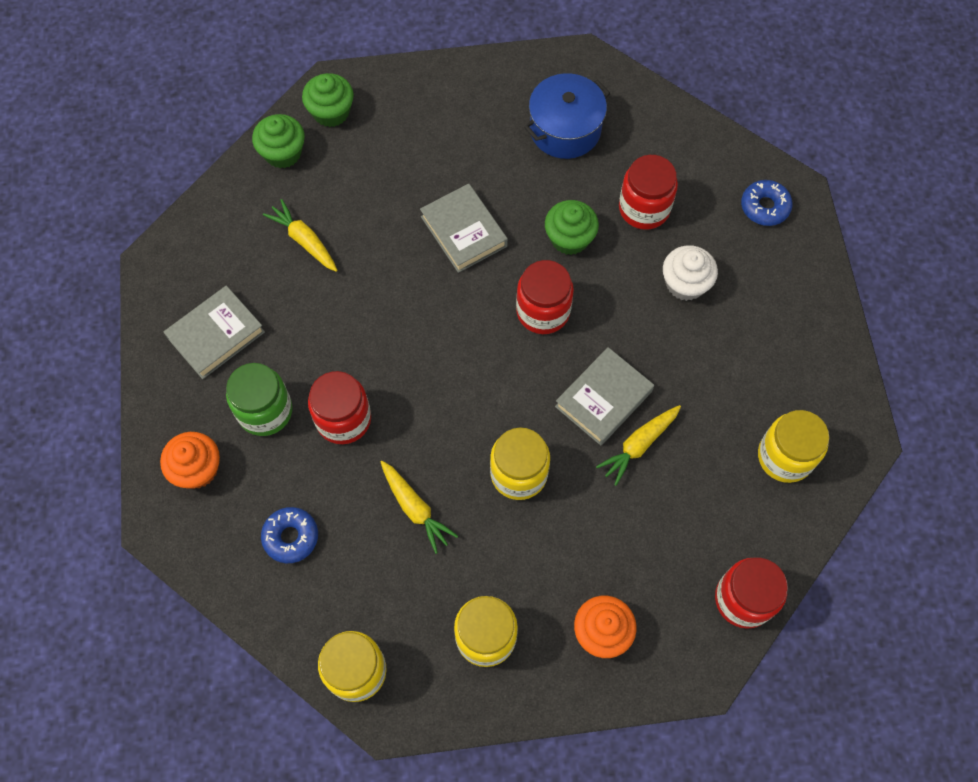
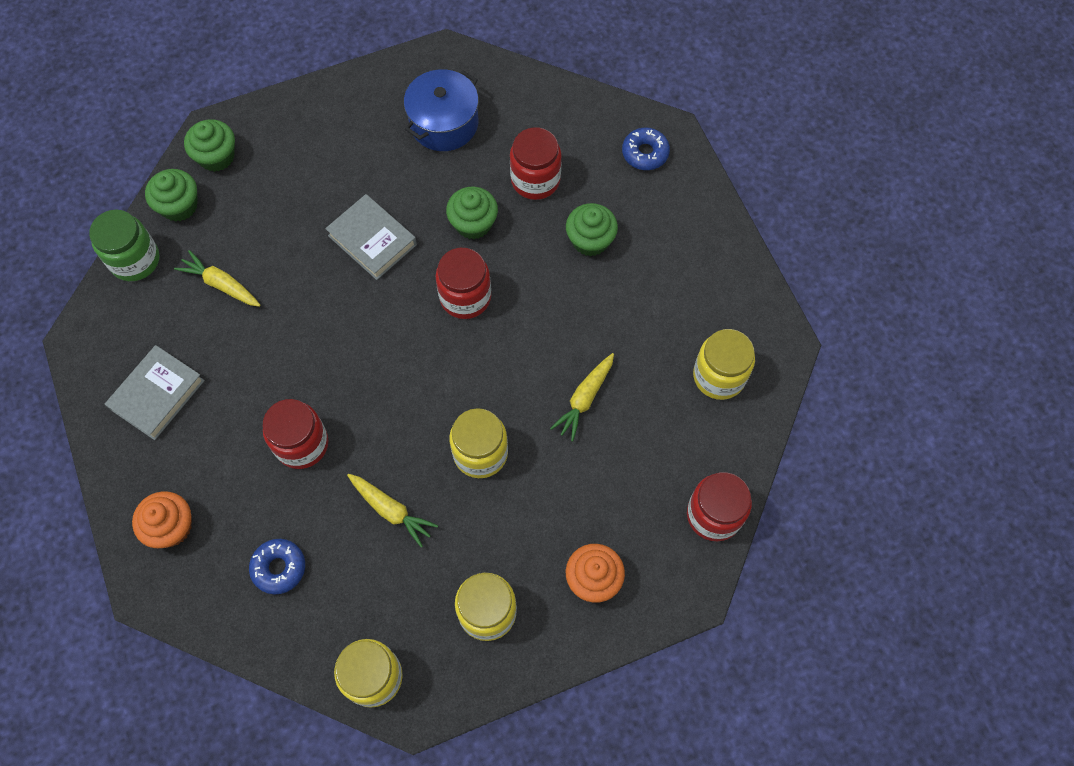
camera: 15 degrees left, 0 degrees up
green jar [226,363,293,436] -> green jar moved to [89,210,160,281]
grey book [555,347,654,445] -> none
white cupcake [663,245,718,301] -> green cupcake [566,203,618,256]

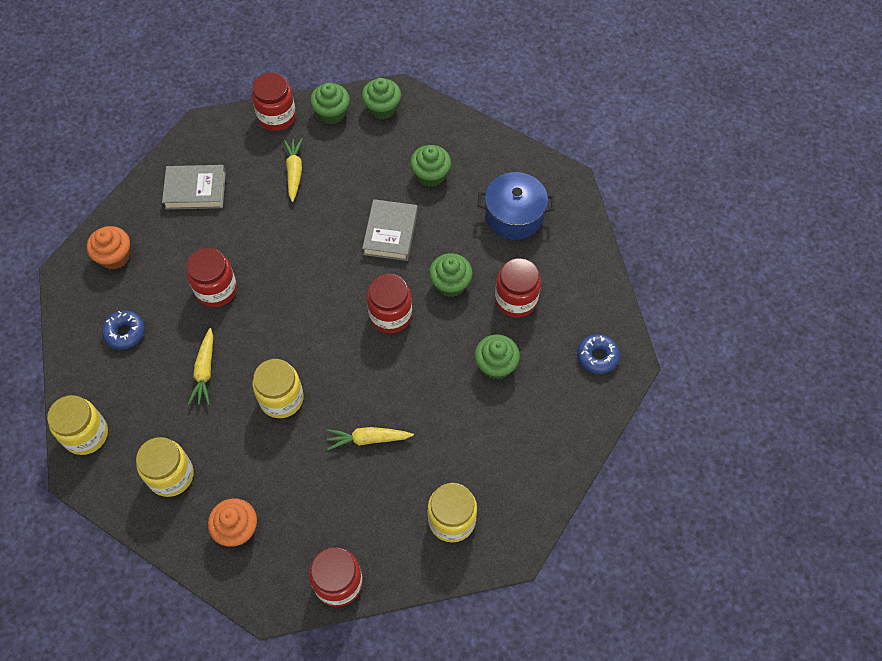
camera: 55 degrees right, 5 degrees down
green jar [89,210,160,281] -> red jar [252,73,296,131]
none -> green cupcake [410,145,451,187]

